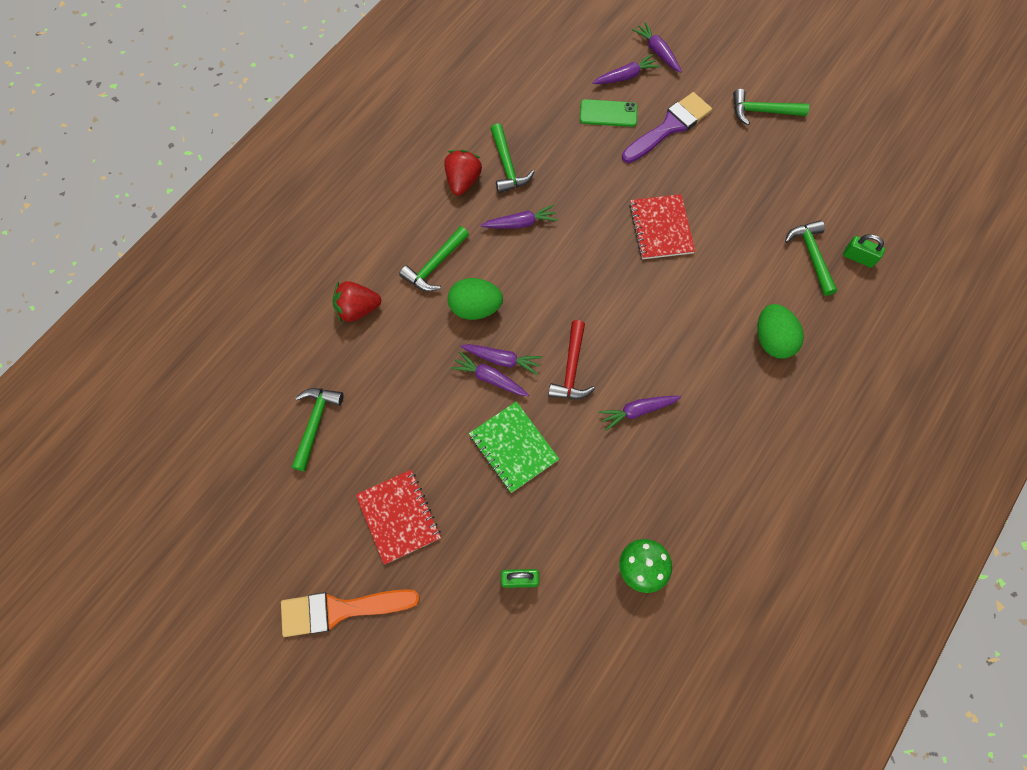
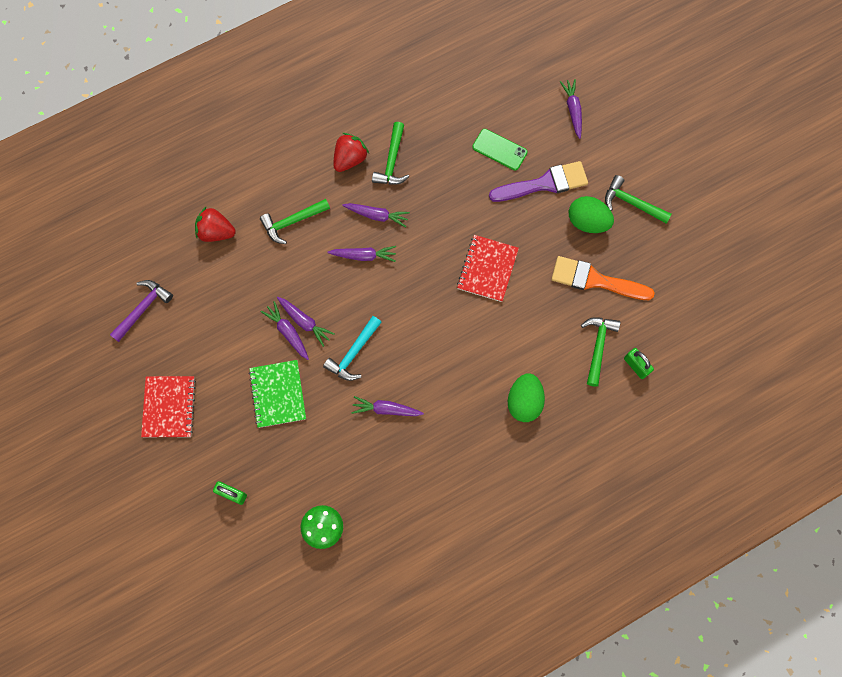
camera: 25 degrees right, 5 degrees up
orange brush [281,589,420,637] -> orange brush moved to [551,256,655,300]
green hammer [291,388,343,471] -> purple hammer [110,280,173,342]
green egg [448,278,503,320] -> green egg moved to [569,196,614,233]
red hammer [548,320,595,399] -> turquoise hammer [323,316,382,381]
purple carrot [593,54,661,84] -> purple carrot moved to [327,246,396,262]

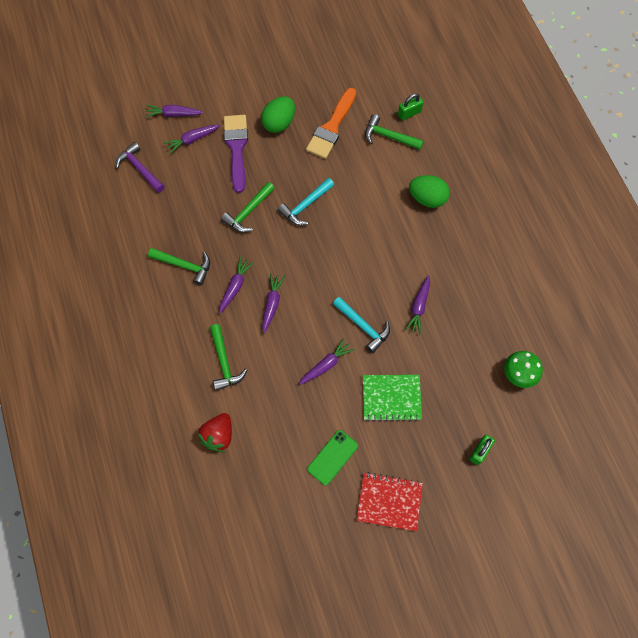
camera: 80 degrees left, 5 degrees down
purple hammer [110,280,173,342] -> purple hammer moved to [116,142,165,193]
purple carrot [261,301,309,360] -> purple carrot moved to [164,124,220,154]
red strawberry [333,133,369,172] -> none
red notebook [457,235,519,302] -> turquoise hammer [278,178,334,225]
green phone [472,129,527,171] -> green phone moved to [307,430,358,485]
green hammer [605,175,672,224] -> green hammer moved to [221,182,275,233]

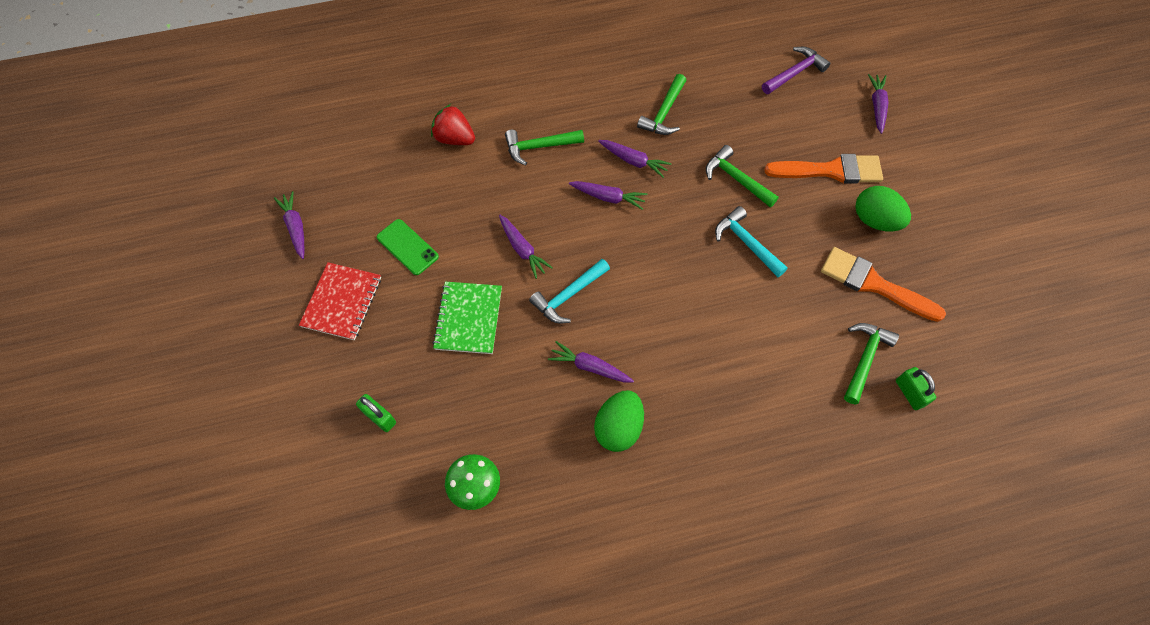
camera: 95 degrees right, 5 degrees down
purple carrot [164,124,220,154] -> purple carrot moved to [274,191,305,259]
purple brush [224,115,248,193] -> orange brush [764,154,883,183]
green egg [409,175,450,208] -> green egg moved to [594,390,644,452]

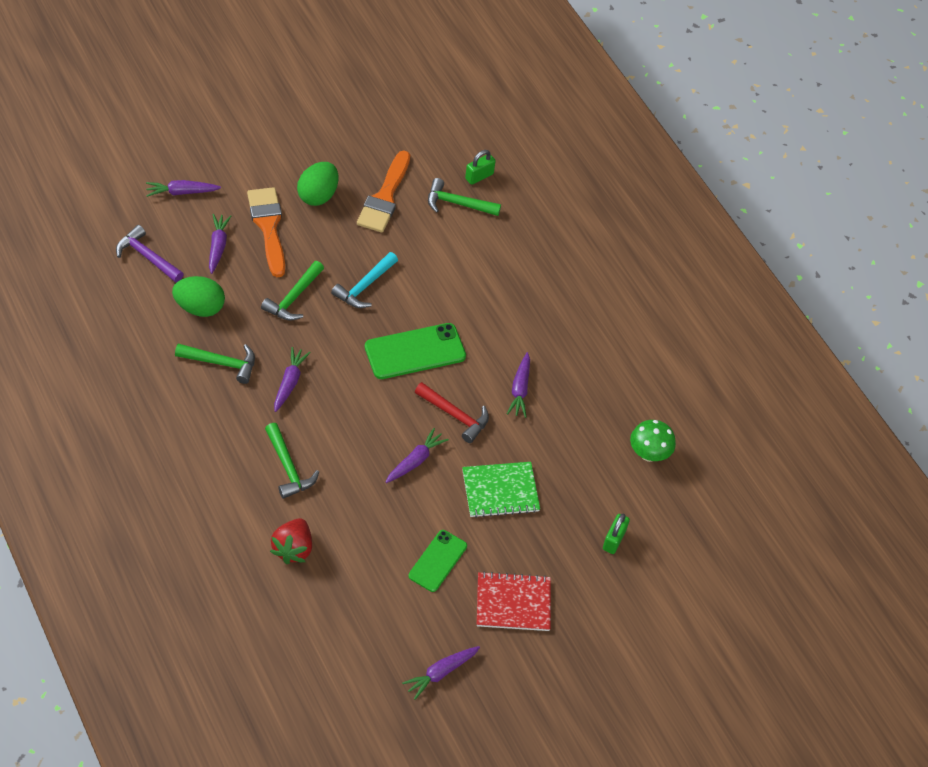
camera: 110 degrees left, 10 degrees down
turquoise hammer [529,259,610,324] -> red hammer [415,382,489,443]
purple carrot [569,181,647,210] -> purple carrot moved to [209,214,231,274]
green egg [594,390,644,452] -> green egg moved to [172,276,225,317]
none -> green phone [365,323,466,379]

